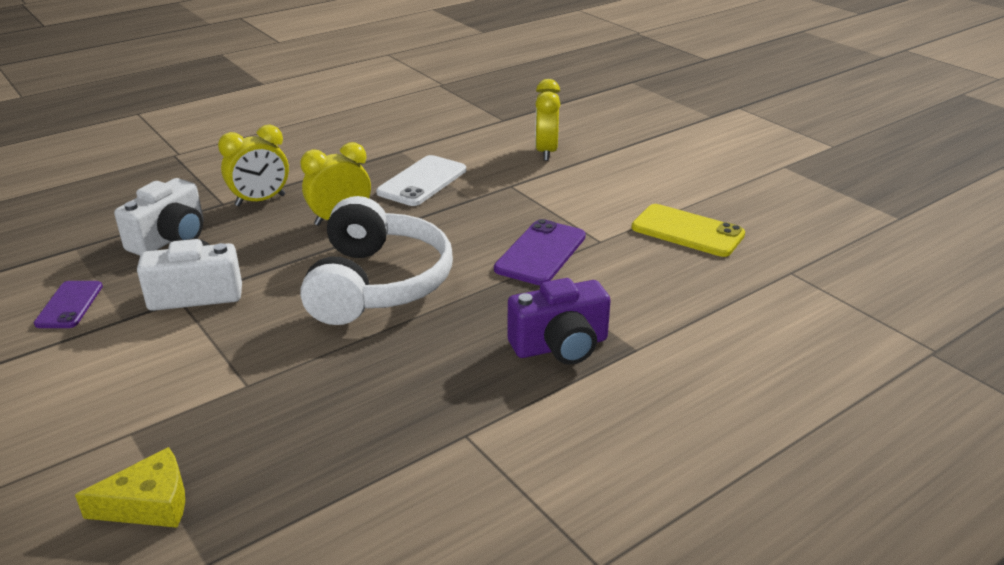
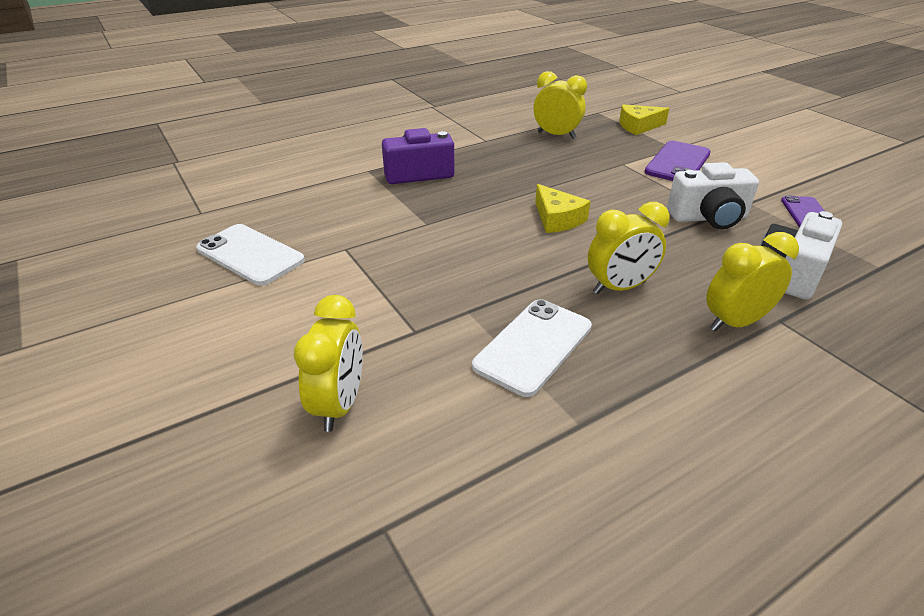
camera: 175 degrees left, 5 degrees up
white headphones [300,196,453,325] -> yellow cheese [535,184,590,233]
purple phone [494,219,586,285] -> purple phone moved to [645,141,711,181]
yellow phone [631,204,745,257] -> white phone [196,224,305,286]
none -> yellow clock [534,71,587,139]

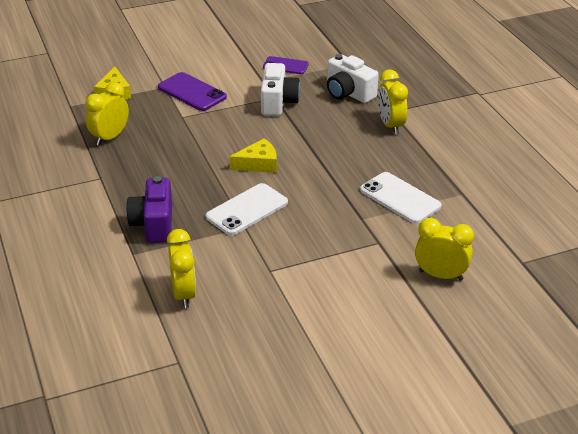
camera: 80 degrees left, 0 degrees up
white phone [196,224,305,286] -> white phone moved to [206,183,288,235]
yellow clock [588,202,670,294] -> yellow clock moved to [167,229,196,308]

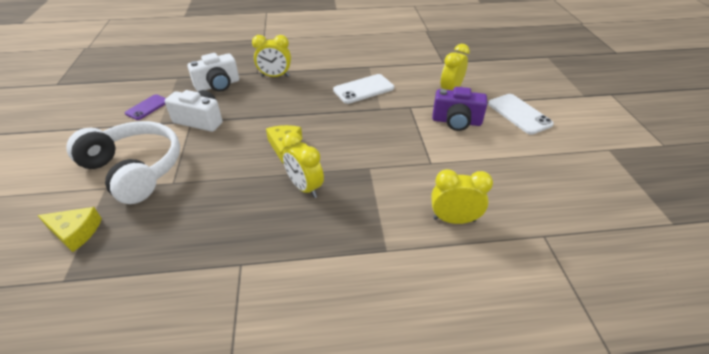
camera: 75 degrees left, 5 degrees up
yellow clock [85,82,129,146] -> yellow clock moved to [282,132,324,198]
purple camera [126,176,172,243] -> purple camera moved to [432,87,487,131]
purple phone [158,72,227,111] -> white headphones [66,121,180,204]
white phone [206,183,288,235] -> white phone moved to [488,94,554,135]

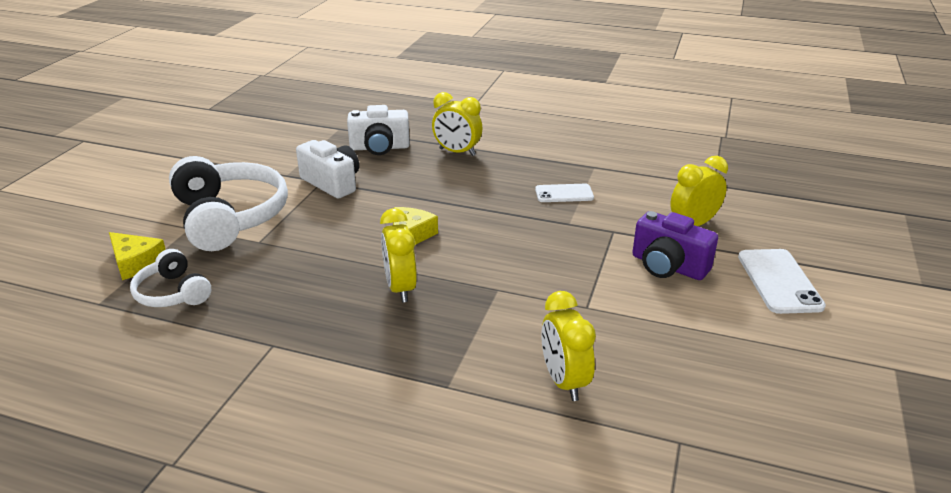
camera: 25 degrees right, 10 degrees down
purple phone [125,94,166,120] -> none
white phone [333,74,394,104] -> white phone [535,184,594,202], size x0.66
yellow clock [431,169,493,224] -> yellow clock turned 135 degrees counterclockwise [541,291,596,401]
none -> white headphones [130,249,211,307]

